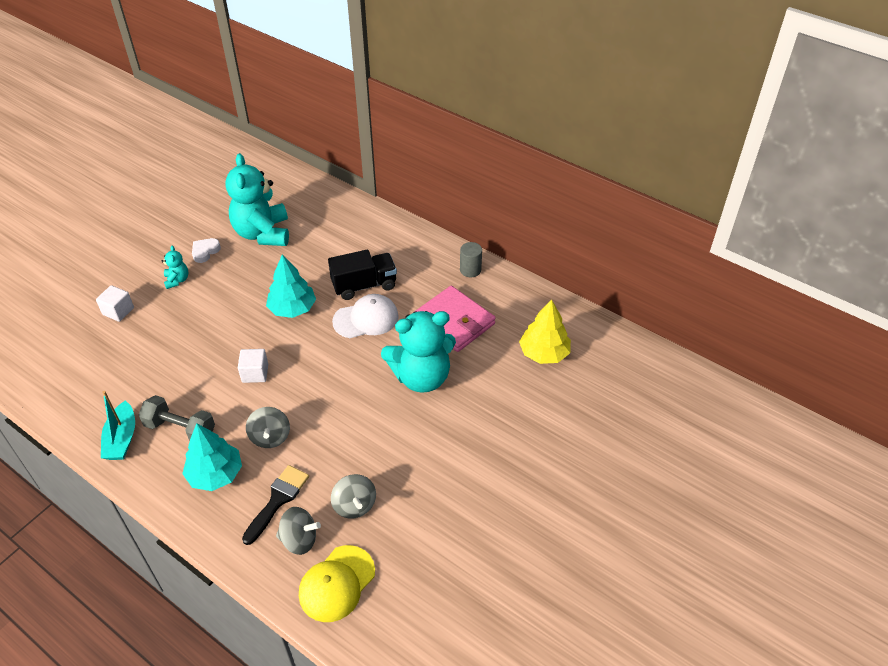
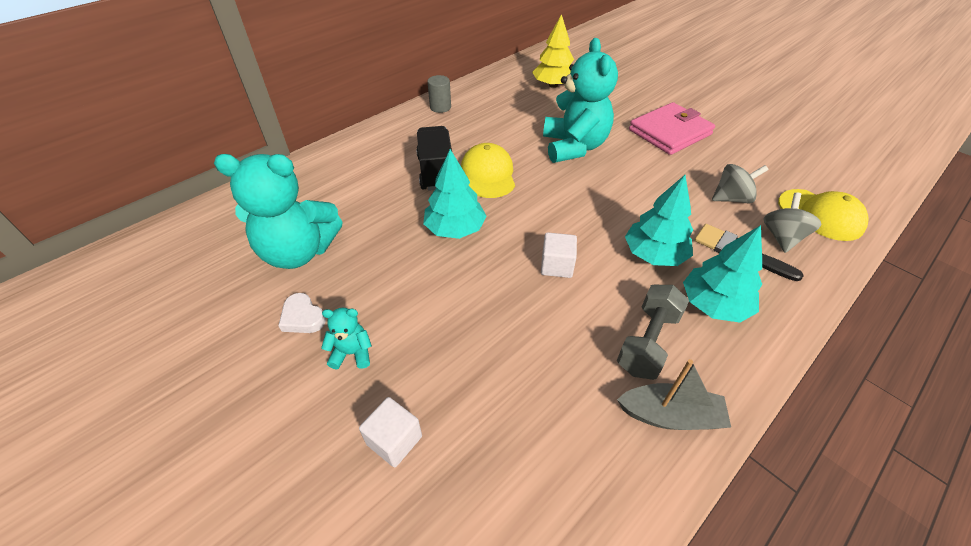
camera: 80 degrees left, 0 degrees up
turquoise boat [101,391,135,460] -> grey boat [617,359,731,430]
grey spinning top [246,407,290,448] -> turquoise tree [625,175,693,266]
white cap [332,294,399,338] -> yellow cap [461,143,515,198]
pink wallet [414,286,496,352] -> pink wallet moved to [629,102,715,155]

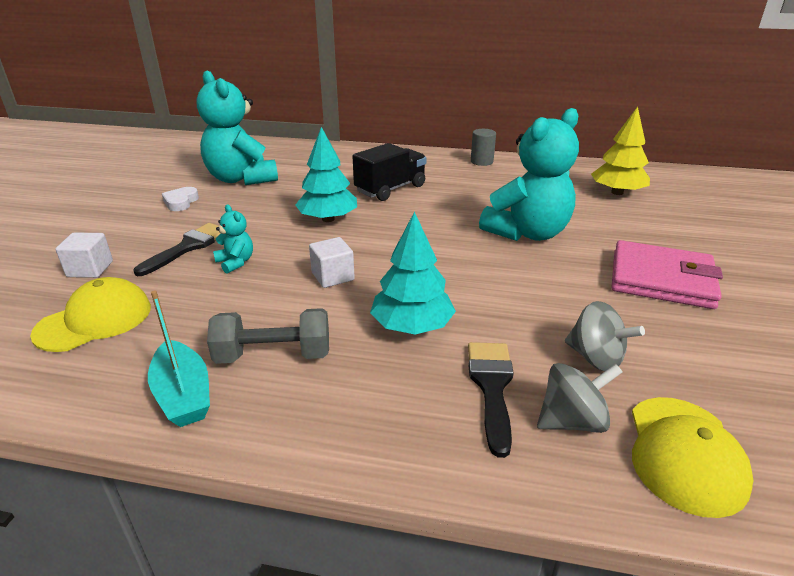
camera: 55 degrees right, 15 degrees down
turquoise teddy bear [321,308,372,369] -> turquoise teddy bear moved to [213,204,253,274]
yellow cap [461,143,515,198] -> yellow cap moved to [30,277,151,352]
grey boat [617,359,731,430] -> turquoise boat [148,290,210,427]
turquoise tree [683,225,762,323] -> none
none -> black brush [134,223,221,276]

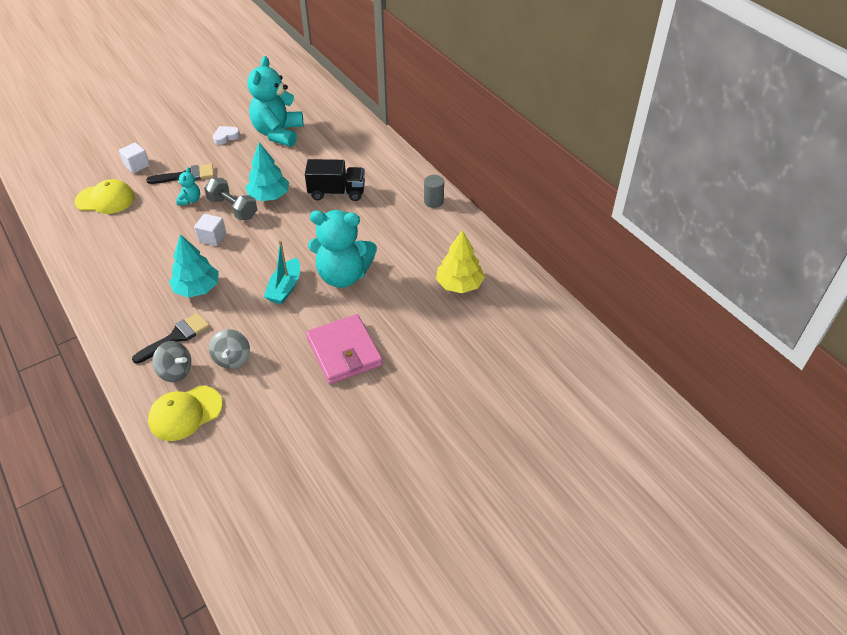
camera: 45 degrees right, 15 degrees up
turquoise boat [148,290,210,427] -> turquoise boat moved to [264,240,300,304]
grey dumbbell [207,308,329,364] -> grey dumbbell moved to [204,178,257,220]

